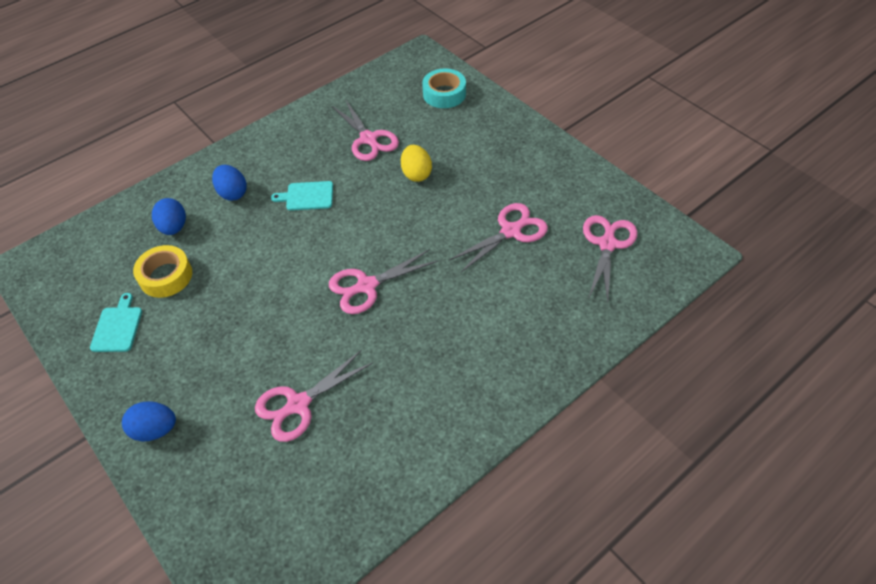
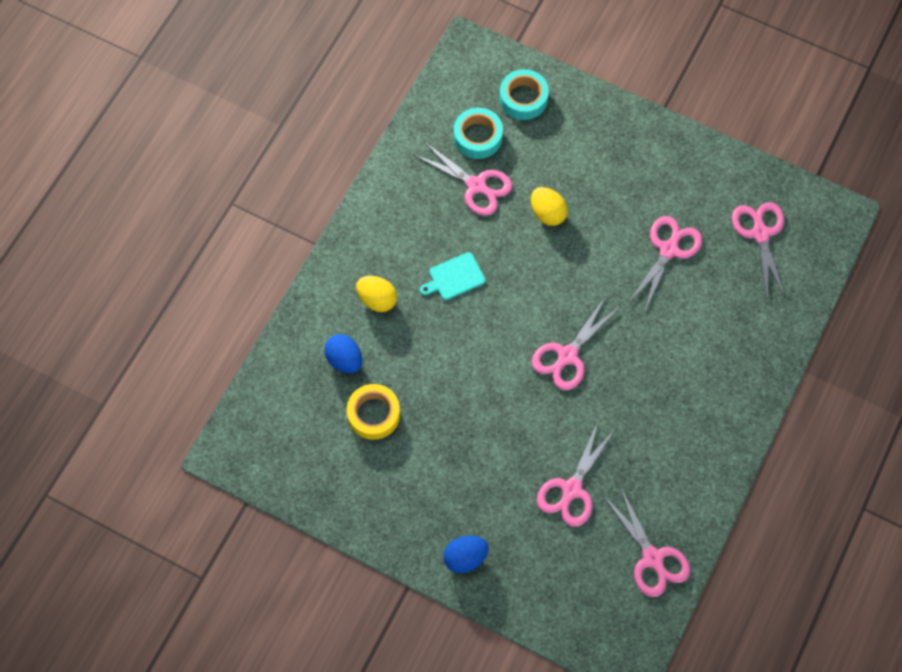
camera: 25 degrees left, 15 degrees up
turquoise cutting board [90,293,142,352] -> none
blue egg [212,165,247,201] -> yellow egg [356,276,397,312]
none -> turquoise tape [454,108,503,159]
none -> pink scissors [605,488,690,597]

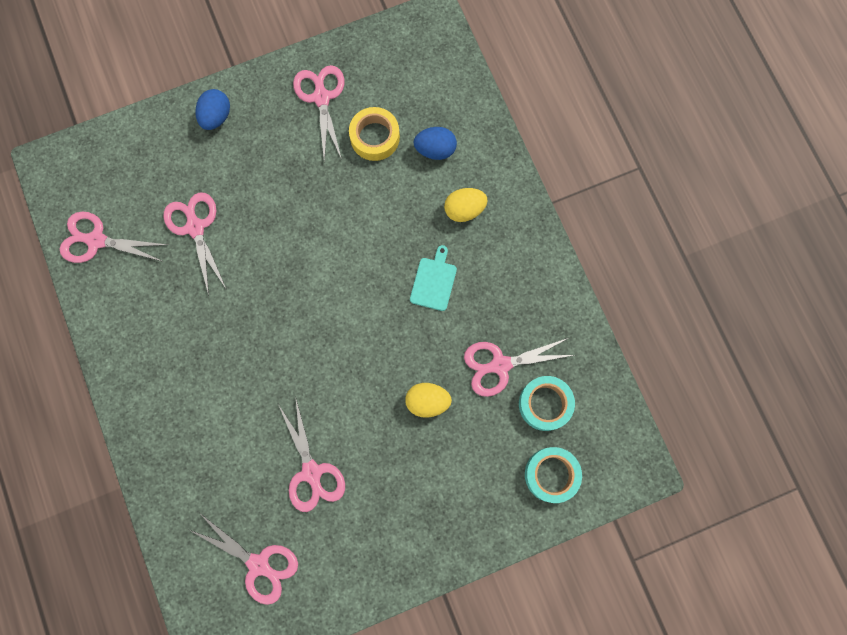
camera: 130 degrees right, 10 degrees up
pink scissors [532,297,618,390] -> pink scissors moved to [293,65,345,161]

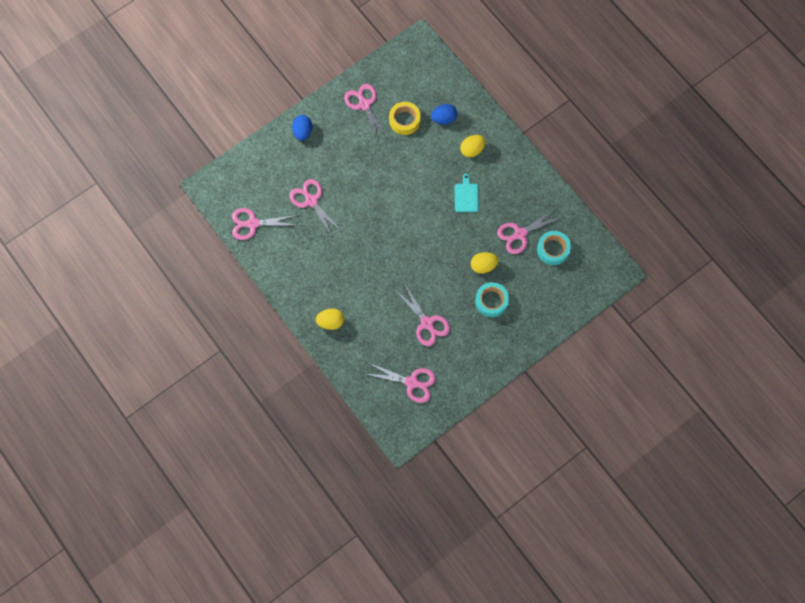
camera: 15 degrees left, 5 degrees down
turquoise tape [525,447,582,503] -> turquoise tape moved to [475,282,509,317]
none -> yellow egg [316,309,344,330]

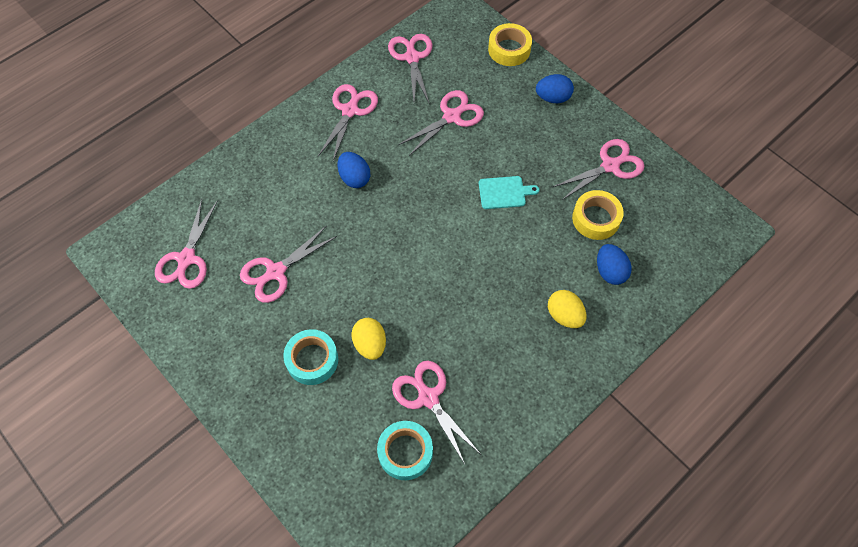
camera: 85 degrees right, 10 degrees down
yellow egg [316,309,344,330] -> none
turquoise cutting board [454,174,479,212] -> turquoise cutting board moved to [479,176,539,209]
none -> pink scissors [318,84,378,161]
none -> blue egg [338,152,370,188]
none -> yellow tape [488,23,532,66]

